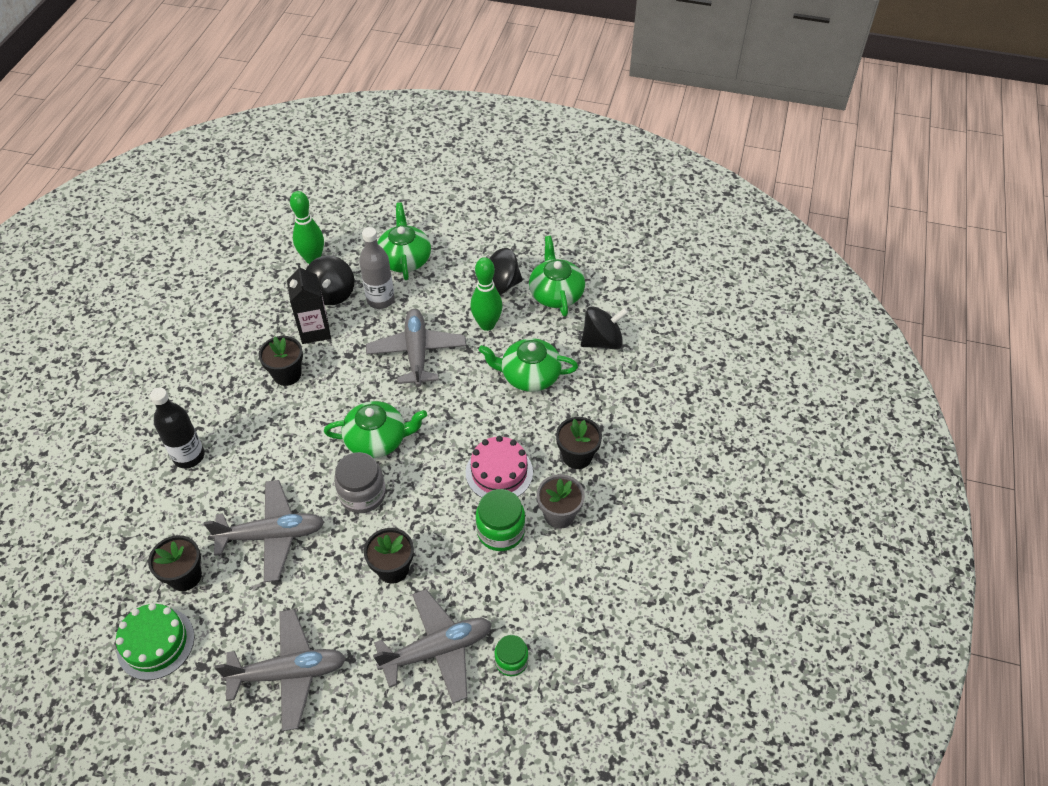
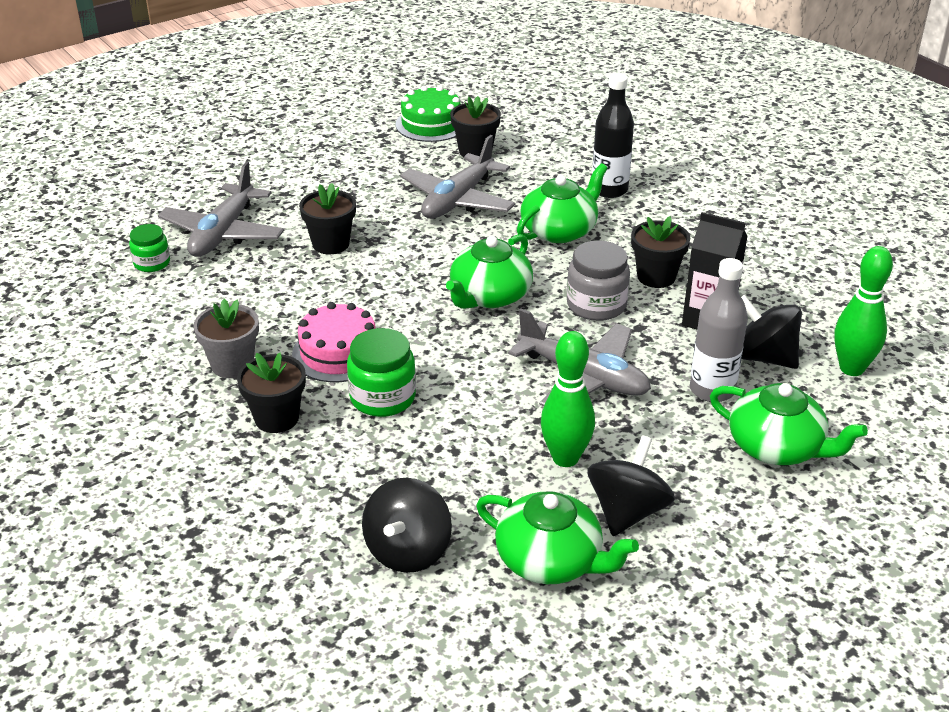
camera: 130 degrees right, 15 degrees down
grey plane [215,609,346,731] -> none
grey jar [334,452,386,513] -> grey jar moved to [567,240,630,321]
green jar [476,489,525,551] -> green jar moved to [347,328,416,417]
green teapot [479,338,578,392] -> green teapot moved to [517,163,608,243]

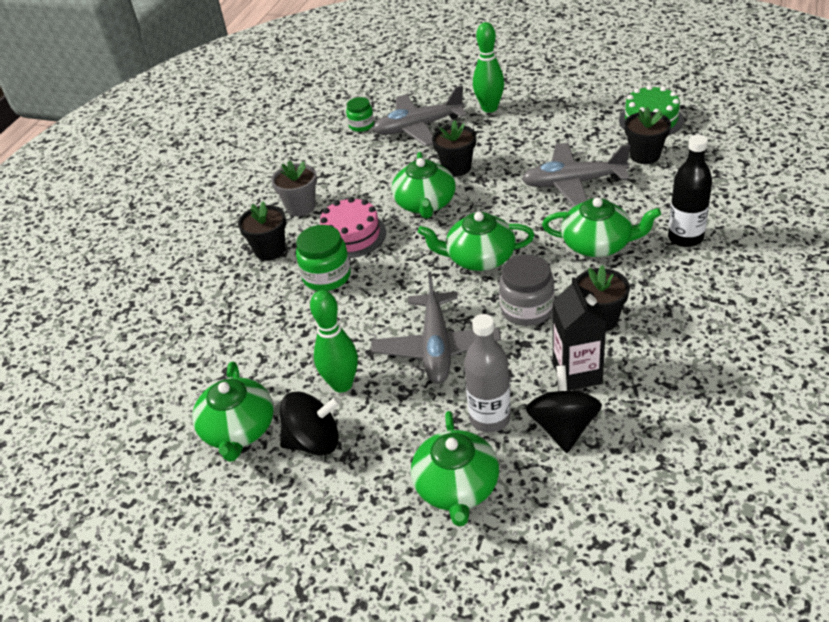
camera: 60 degrees right, 5 degrees up
black spinning top [362,478,452,573] -> none
green bowling pin [834,246,893,376] -> green bowling pin moved to [473,22,504,113]
none -> green teapot [392,152,456,219]

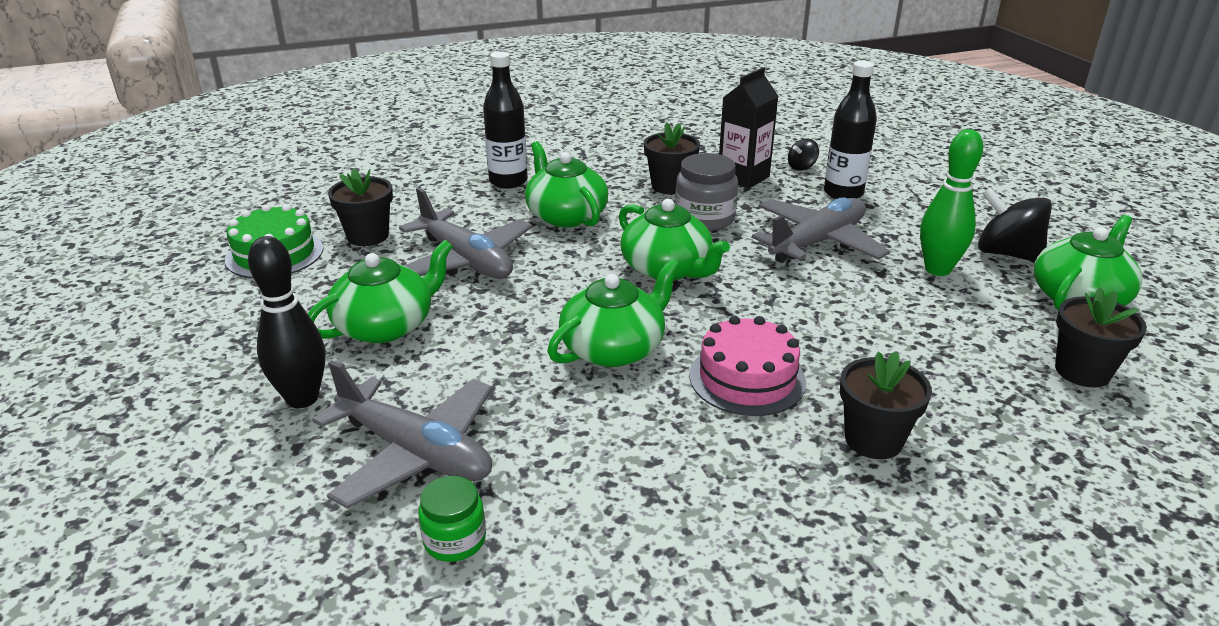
camera: 135 degrees left, 10 degrees down
grey flower pot [271,161,317,216] -> none
green jar [296,225,351,291] -> none
green teapot [411,411,499,526] -> green teapot moved to [308,240,453,343]
black flower pot [432,120,476,176] -> black flower pot moved to [1055,288,1147,387]
grey bottle [464,314,511,433] -> black bottle [824,61,877,199]
green bowling pin [473,22,504,113] -> black bowling pin [248,236,325,408]
black spinning top [526,365,602,453] -> black spinning top [788,139,819,171], size x0.51

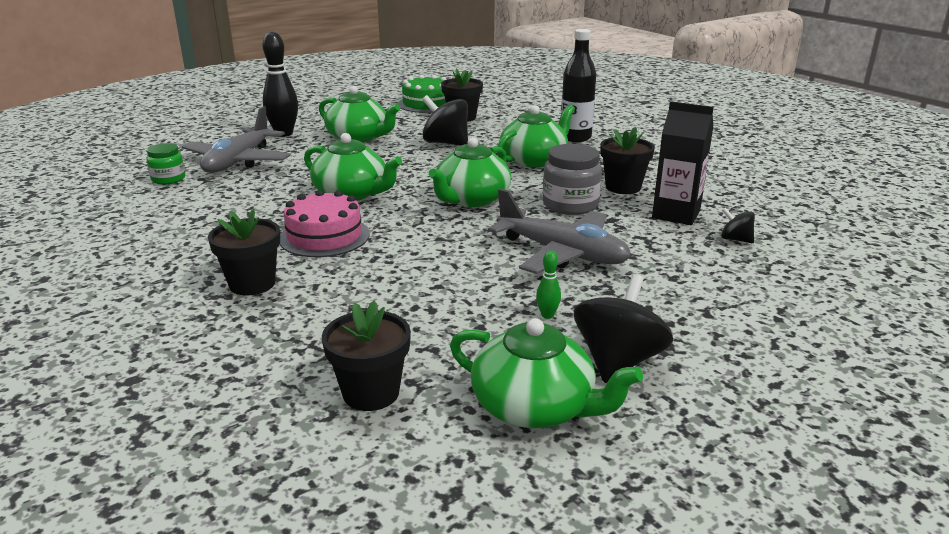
camera: 75 degrees right, 5 degrees down
grey plane [399,188,532,279] -> black spinning top [422,95,468,146]
black bottle [824,61,877,199] -> none
green bowling pin [920,129,983,276] -> green bowling pin [536,251,561,319], size x0.44

